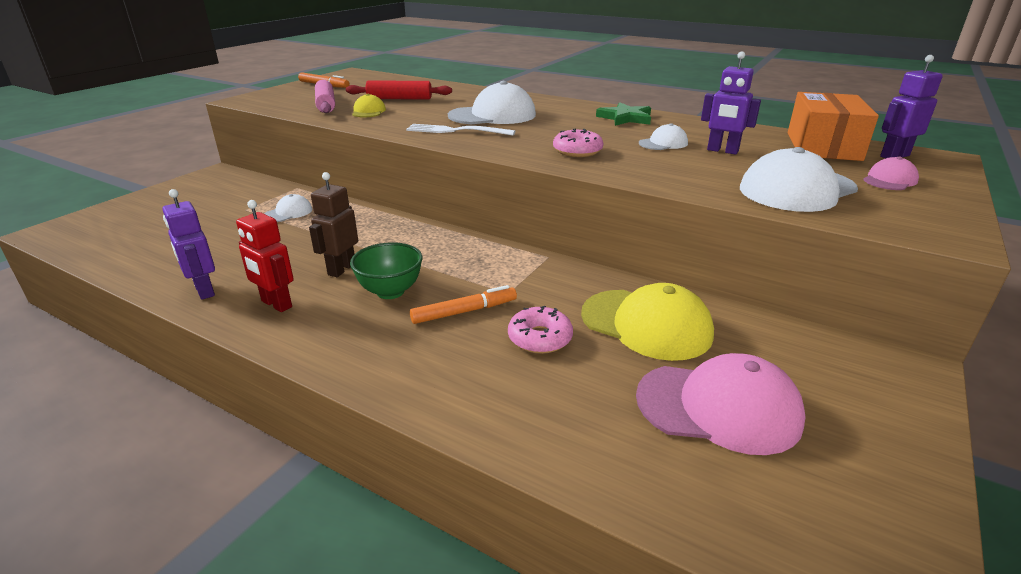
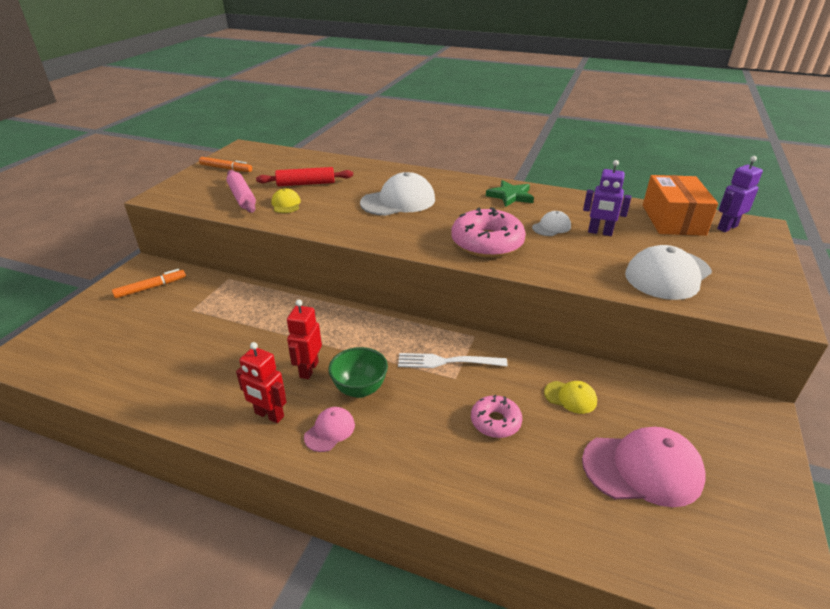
camera: 10 degrees left, 5 degrees up
purple robot [162,189,215,300] -> none
white cap [264,194,312,222] -> none
brown robot [309,172,358,277] -> red robot [287,300,322,379]
white fork [406,124,515,136] -> white fork moved to [398,353,507,368]
orange marker [410,285,517,324] -> orange marker moved to [112,269,186,298]
pink donut [553,129,603,157] -> pink donut [451,207,526,258], size x1.76
yellow cap [581,283,714,361] -> yellow cap [544,381,597,414], size x0.51
pink cap [863,157,919,190] -> pink cap moved to [304,407,355,452]

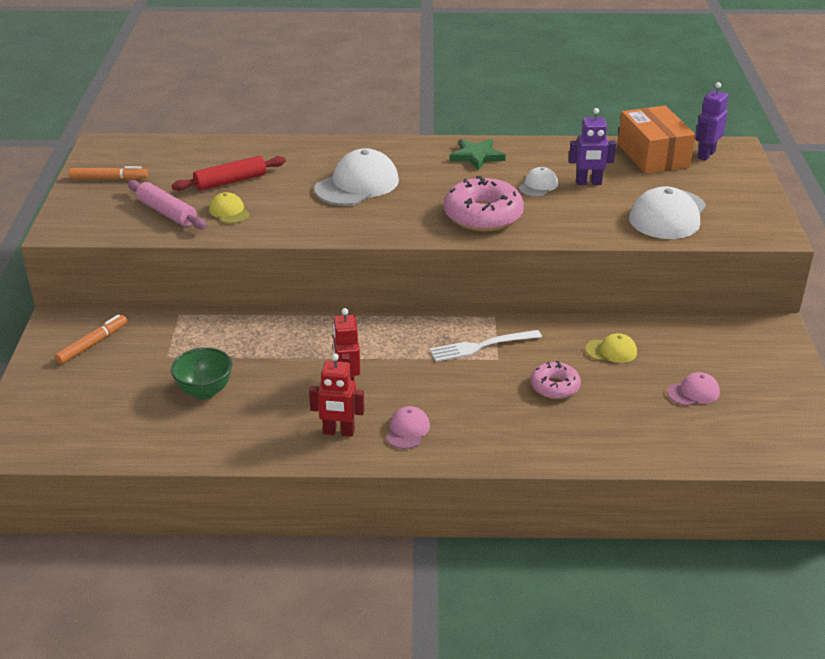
camera: 20 degrees left, 0 degrees up
green bowl [328,347,388,398] -> green bowl moved to [171,347,232,399]
pink cap [582,427,705,507] -> pink cap [667,372,720,406], size x0.51

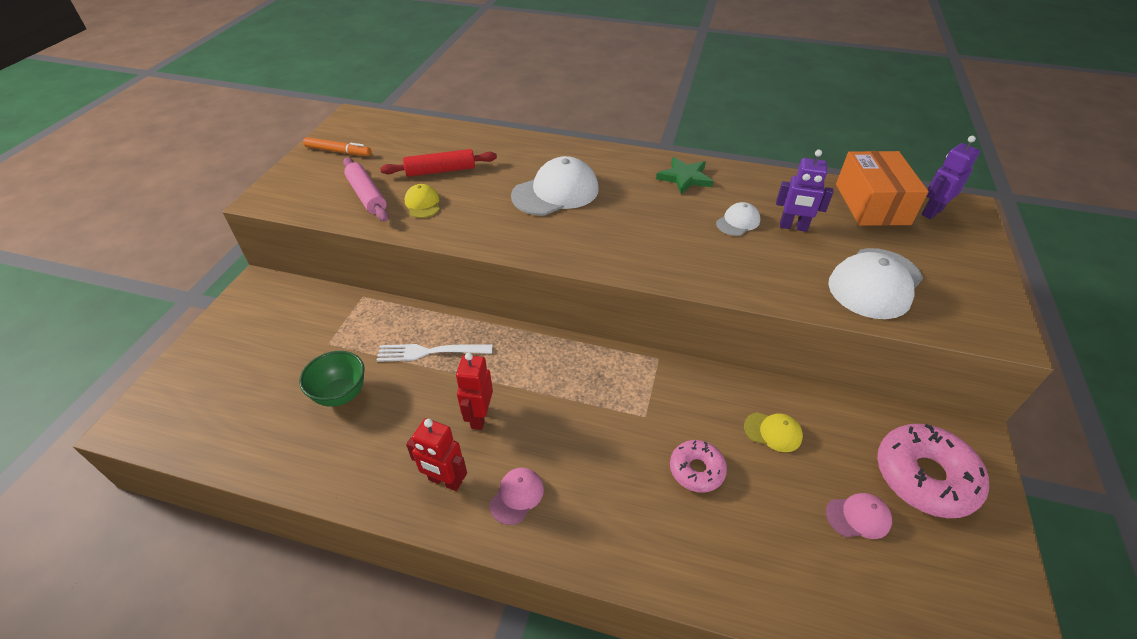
camera: 15 degrees right, 10 degrees up
orange marker [55,314,127,364] -> none
white fork [430,330,542,362] -> white fork moved to [377,344,493,362]
pink donut [444,176,524,231] -> pink donut moved to [877,424,989,518]

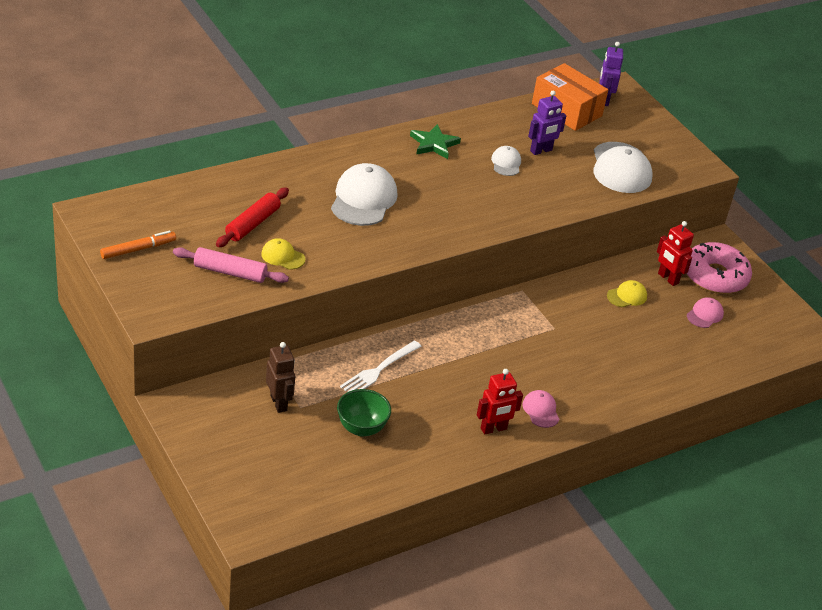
camera: 50 degrees left, 5 degrees down
red robot [456,353,493,430] -> red robot moved to [657,221,694,286]
pink donut [670,440,727,493] -> none
none -> brown robot [266,342,295,413]

